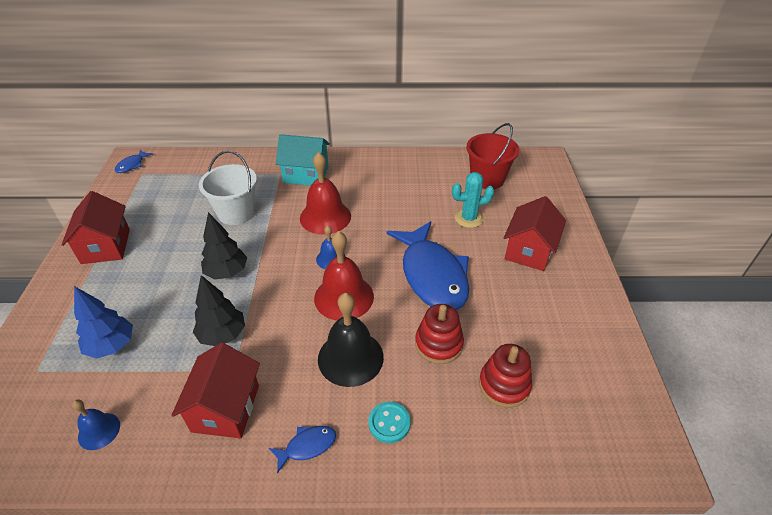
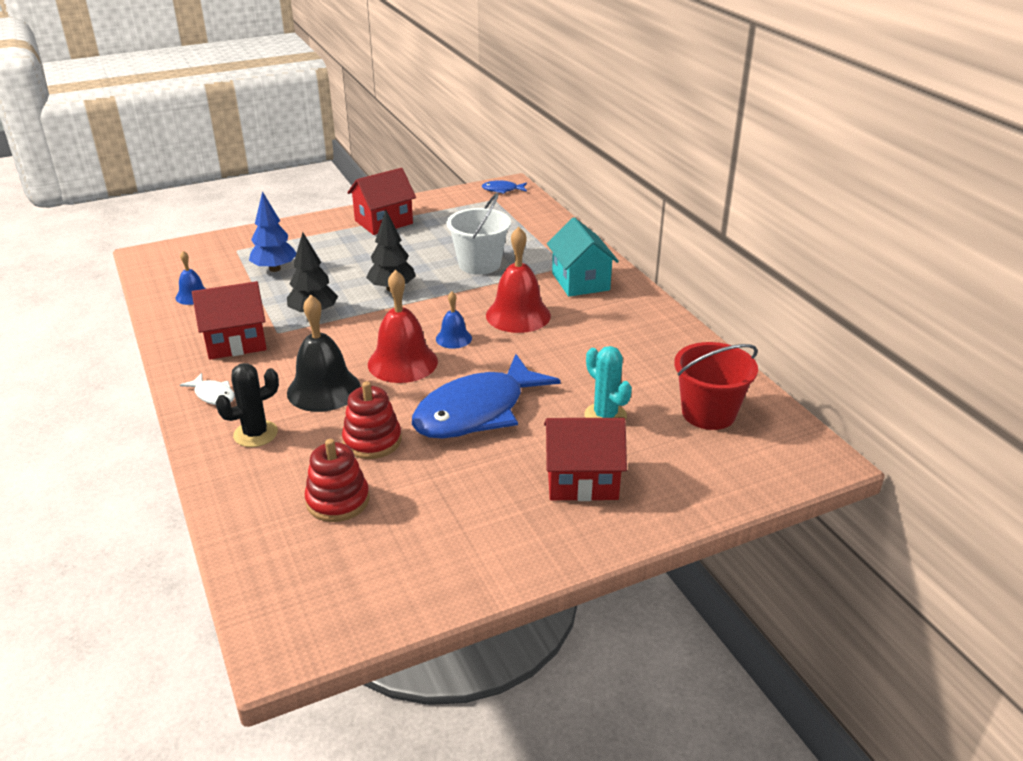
camera: 65 degrees right, 10 degrees down
blue fish [269,426,336,474] -> white fish [180,373,235,405]
turquoise button [368,402,411,443] -> black cactus [215,363,279,447]

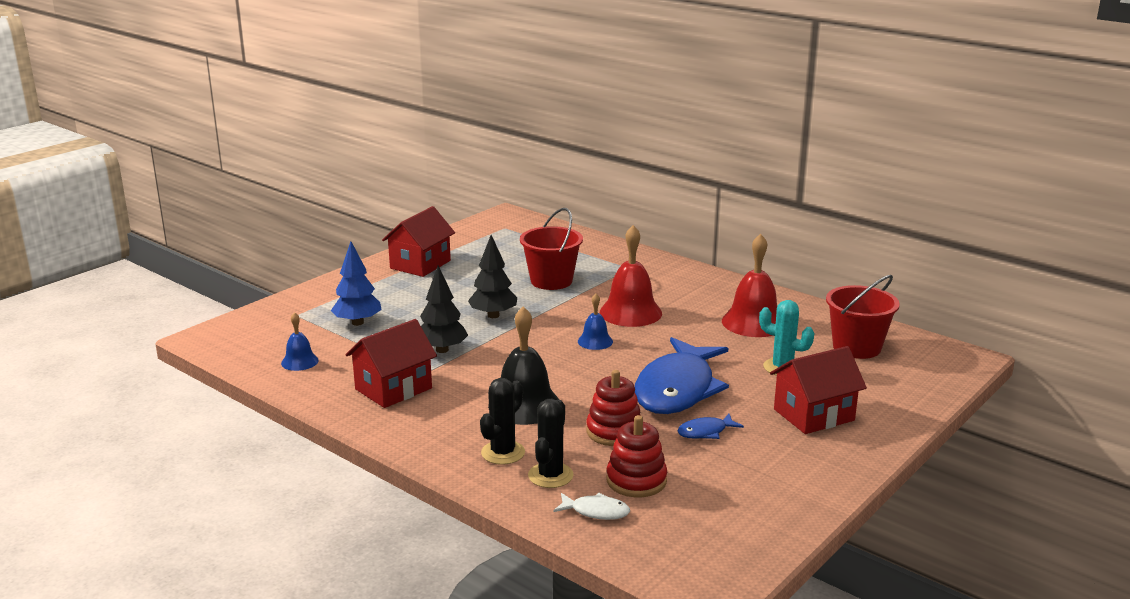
camera: 25 degrees left, 10 degrees down
white fish [180,373,235,405] -> white fish moved to [553,493,630,520]
red bell [368,270,438,383] -> red bell moved to [722,234,777,337]
white bucket [446,193,511,275] -> red bucket [520,208,583,290]
blue fish [482,180,527,194] -> blue fish moved to [677,414,744,439]
turquoise house [547,217,619,297] -> none
none -> black cactus [528,399,574,488]

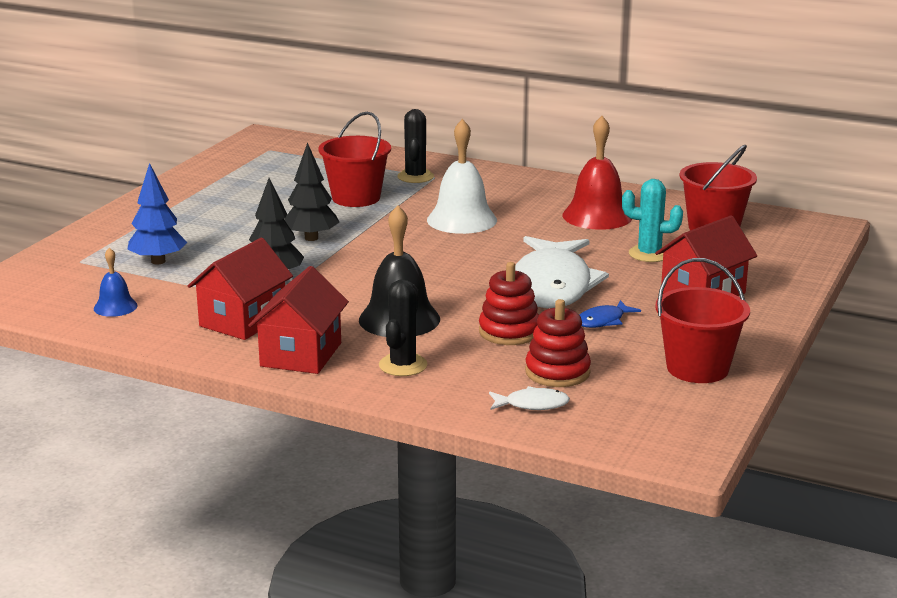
camera: 15 degrees left, 0 degrees up
red house [382,206,455,277] -> red house moved to [248,266,349,374]
black cactus [528,399,574,488] -> black cactus moved to [397,109,434,183]
blue bell [578,294,613,350] -> none
red bell [600,225,662,327] -> white bell [427,119,497,234]
blue fish [634,337,729,414] -> white fish [515,236,609,308]
none -> red bucket [655,258,750,383]

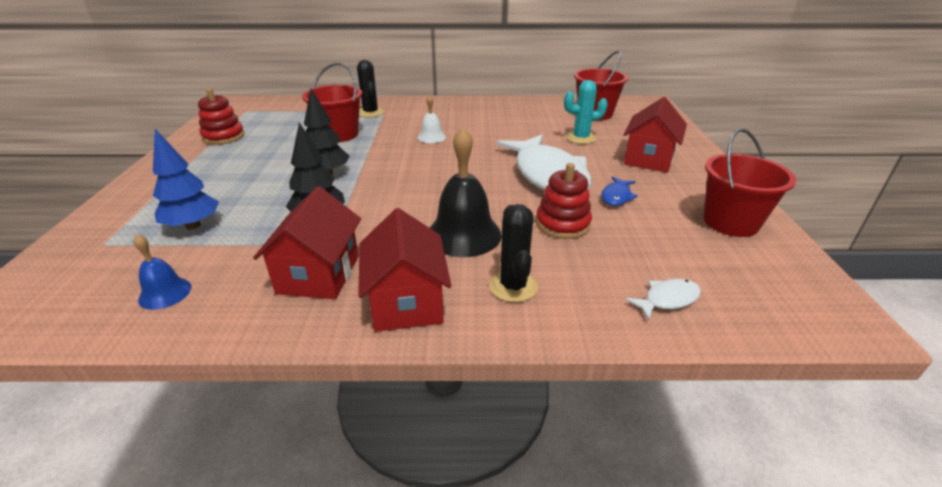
camera: 25 degrees left, 10 degrees up
white bell [427,119,497,234] -> white bell [417,95,446,143], size x0.54
red stacking toy [525,299,591,387] -> red stacking toy moved to [198,88,245,145]
red bell [562,116,632,230] -> none

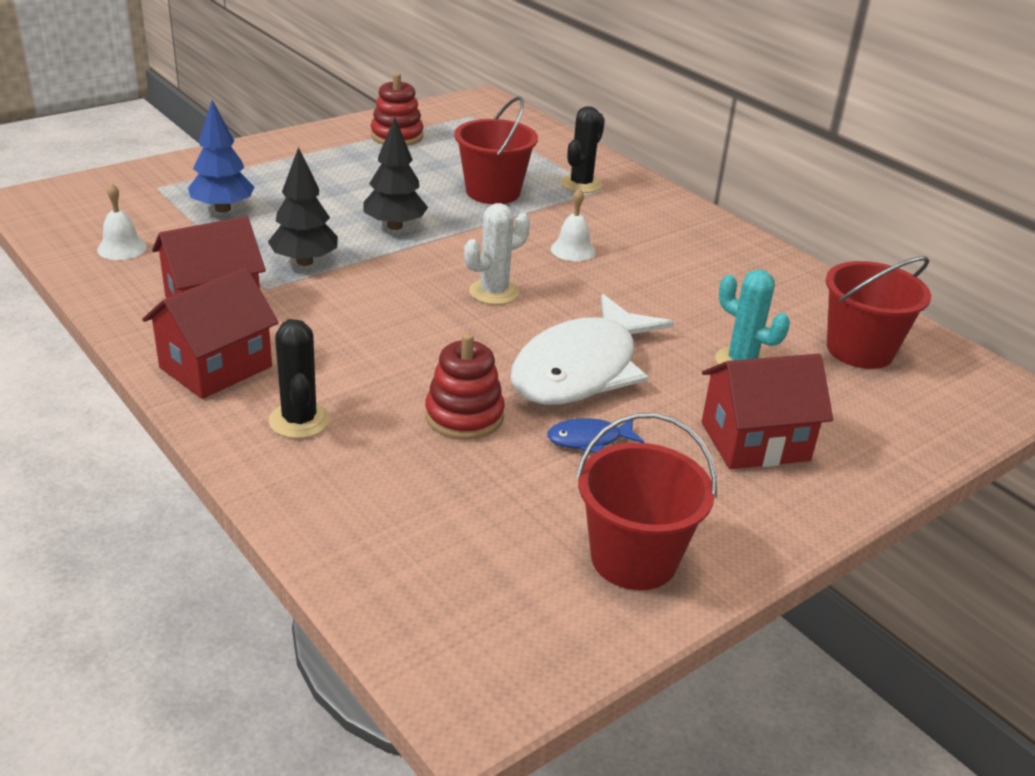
camera: 50 degrees right, 0 degrees up
blue bell [134,234,192,310] -> white bell [97,183,147,260]
black bell [430,127,502,257] -> none
black cactus [489,204,538,302] -> black cactus turned 60 degrees counterclockwise [269,319,330,439]
white fish [625,279,701,321] -> none
none -> white cactus [464,203,530,305]

